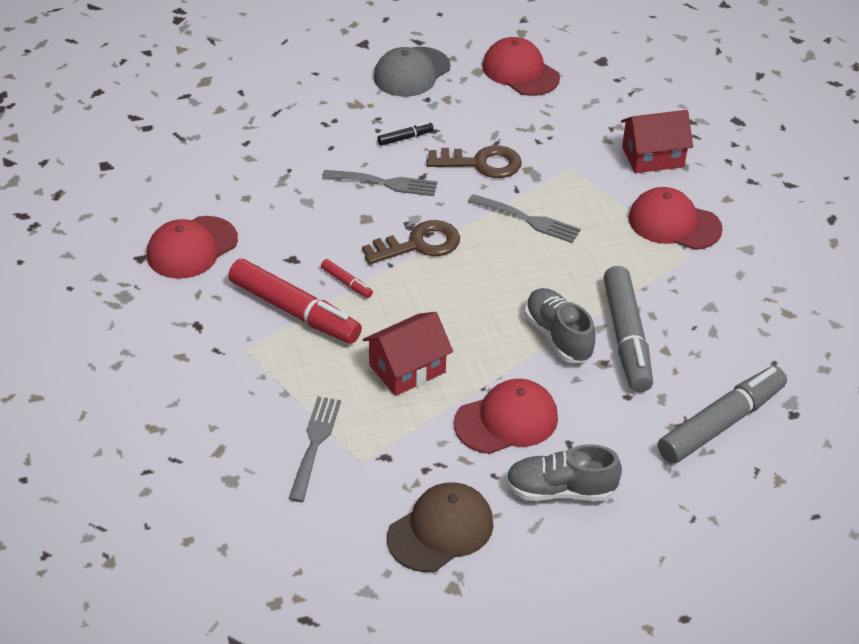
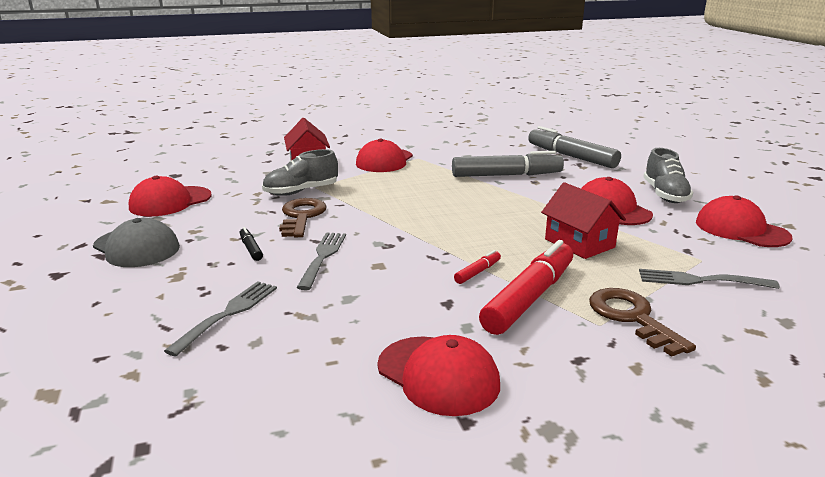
camera: 90 degrees left, 20 degrees down
brown key [362,220,460,264] -> brown key moved to [589,288,696,357]
brown cap [387,482,494,572] -> red cap [696,195,793,247]
grey fork [468,194,581,243] -> grey fork moved to [164,281,277,356]
grey shoe [525,288,595,363] -> grey shoe moved to [262,149,338,196]

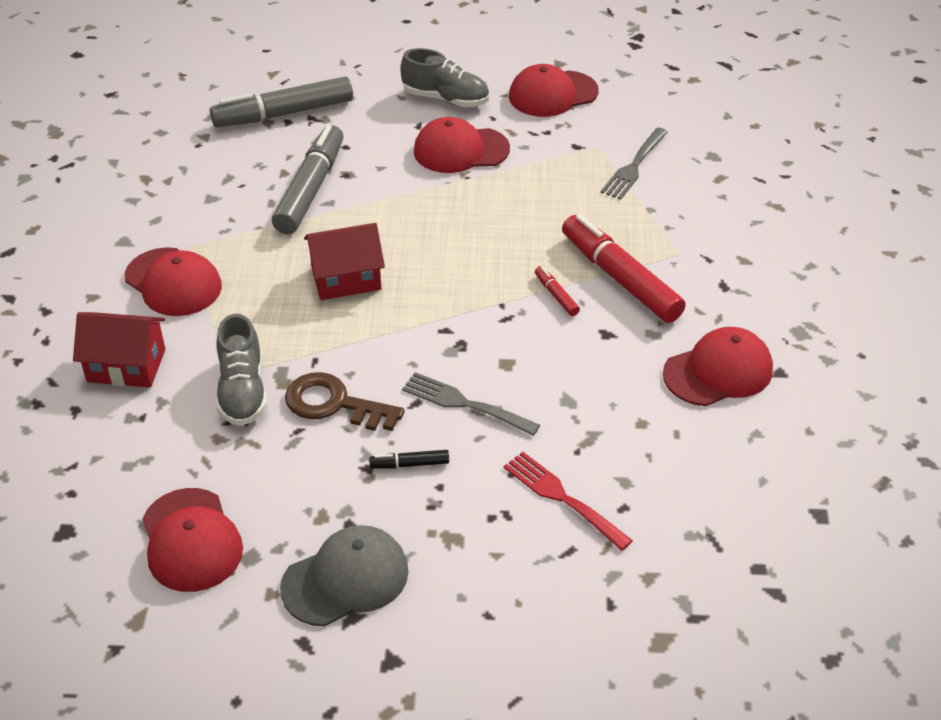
camera: 70 degrees left, 20 degrees up
grey fork [164,281,277,356] -> red fork [504,452,633,551]
red house [541,182,626,259] -> red house moved to [304,223,385,300]
brown key [589,288,696,357] -> none

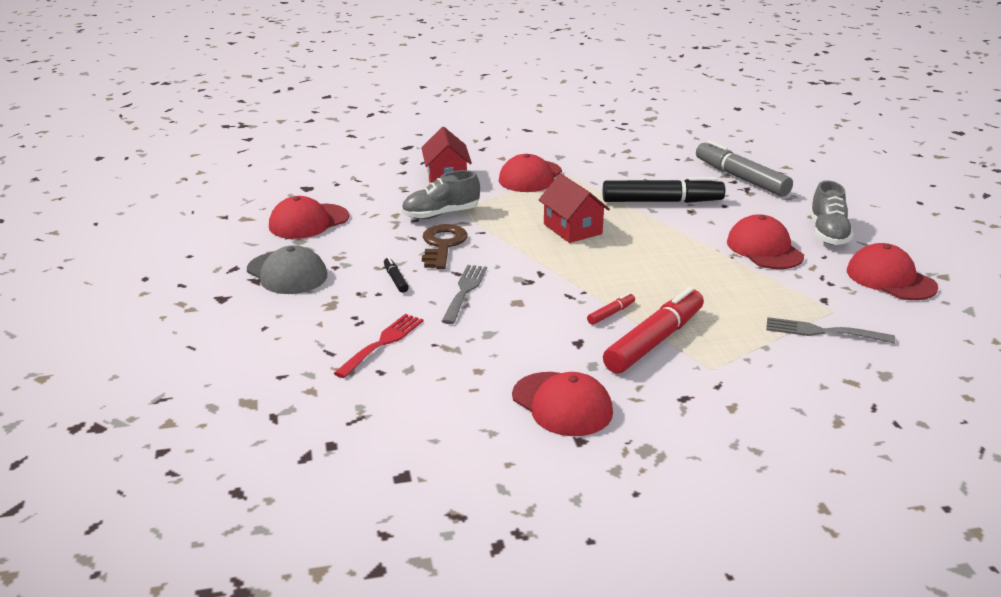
camera: 75 degrees right, 15 degrees down
grey marker [272,125,344,234] -> black marker [603,177,725,203]

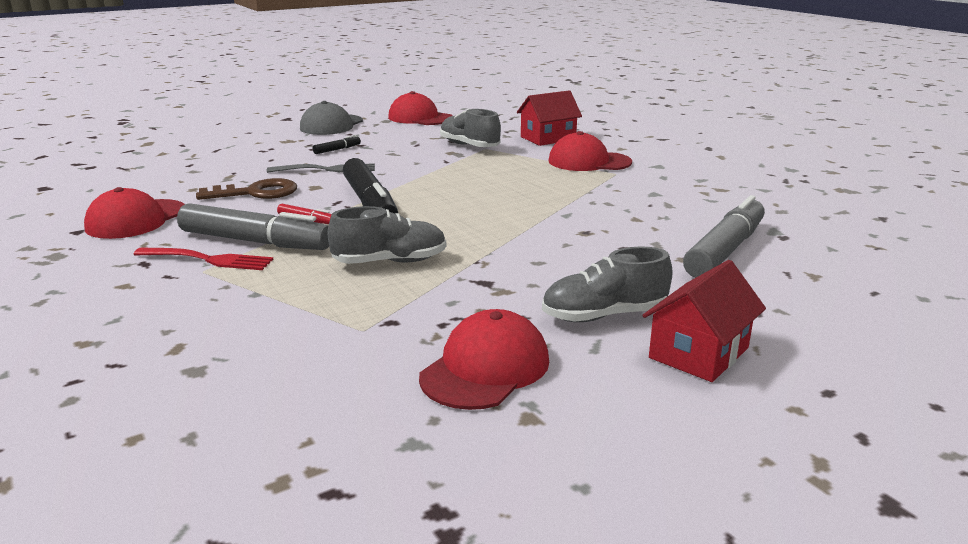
camera: 70 degrees right, 5 degrees down
red fork [334,314,424,378] -> red fork moved to [133,247,273,270]
brown key [422,224,468,269] -> brown key moved to [196,178,297,200]
red house [539,174,610,243] -> red house moved to [642,260,766,382]
black marker [603,177,725,203] -> black marker moved to [343,158,398,214]
red marker [603,287,704,374] -> grey marker [177,203,329,250]
red cap [727,214,804,269] -> none
grey fork [766,317,895,344] -> none
none -> grey shoe [327,206,446,264]

